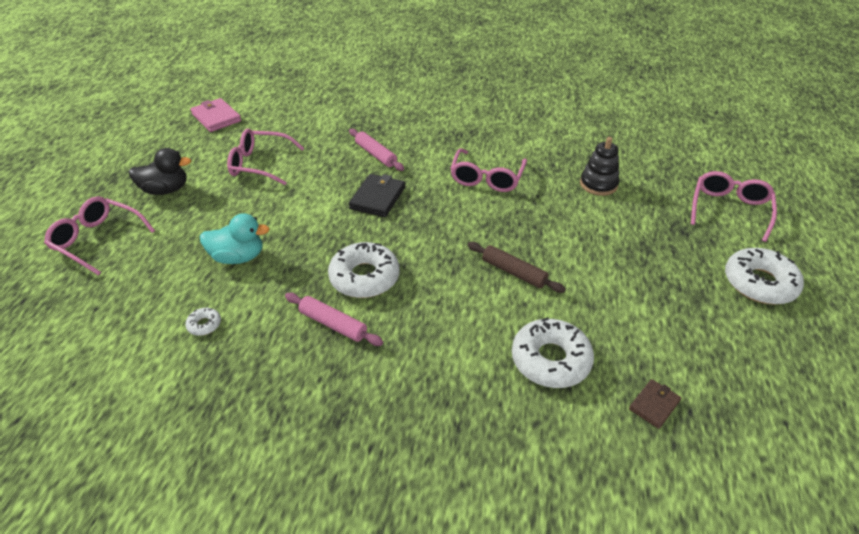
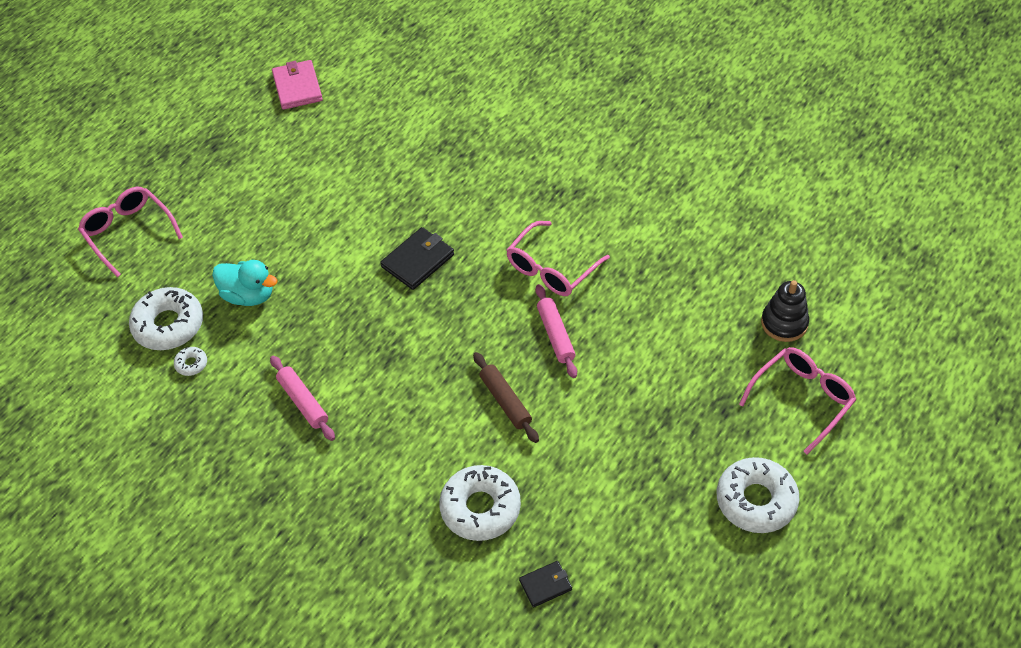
camera: 25 degrees right, 10 degrees up
black duck [129,148,191,195] -> none
pink glasses [227,128,304,185] -> none
white donut [328,242,400,298] -> white donut moved to [129,287,203,350]
pink rolling pin [349,129,404,171] -> pink rolling pin moved to [535,284,577,378]
black stacking toy [580,137,619,196] -> black stacking toy moved to [761,280,809,342]
brown wallet [629,379,681,429] -> black wallet [519,561,572,607]

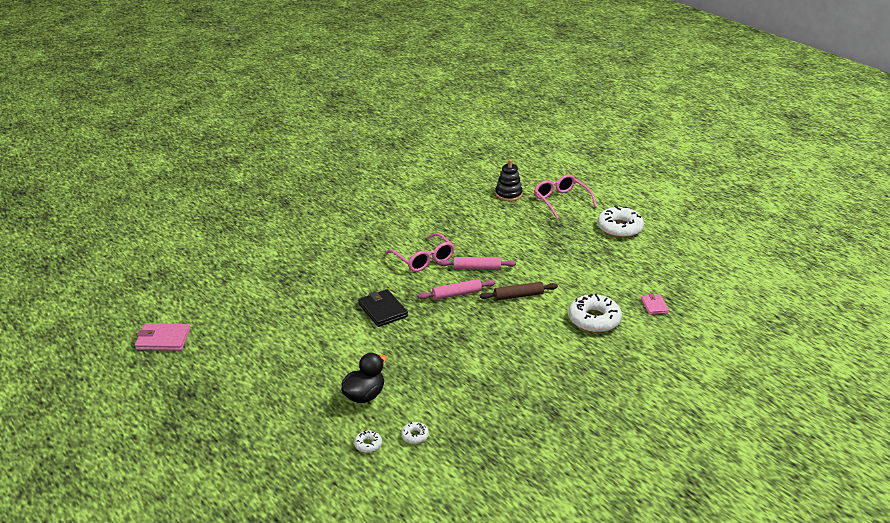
camera: 75 degrees left, 20 degrees down
pink glasses [78,187,183,277] -> none
white donut [129,287,203,350] -> white donut [354,430,382,453], size x0.45
turquoise duck [212,260,278,306] -> black duck [341,353,387,403]
pink rolling pin [270,356,335,441] -> pink rolling pin moved to [418,279,495,300]
black wallet [519,561,572,607] -> pink wallet [641,294,669,315]

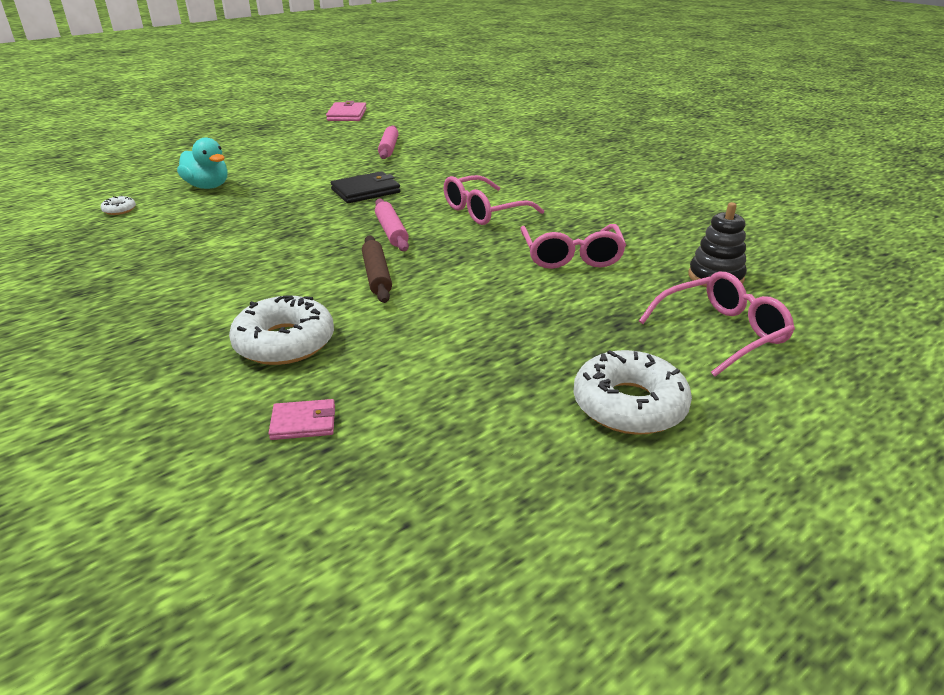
camera: 90 degrees right, 0 degrees up
black duck [341,353,387,403] -> turquoise duck [177,138,228,189]
white donut [354,430,382,453] -> none
pink rolling pin [439,257,516,270] -> pink rolling pin moved to [378,125,399,159]
none -> pink glasses [520,224,626,269]

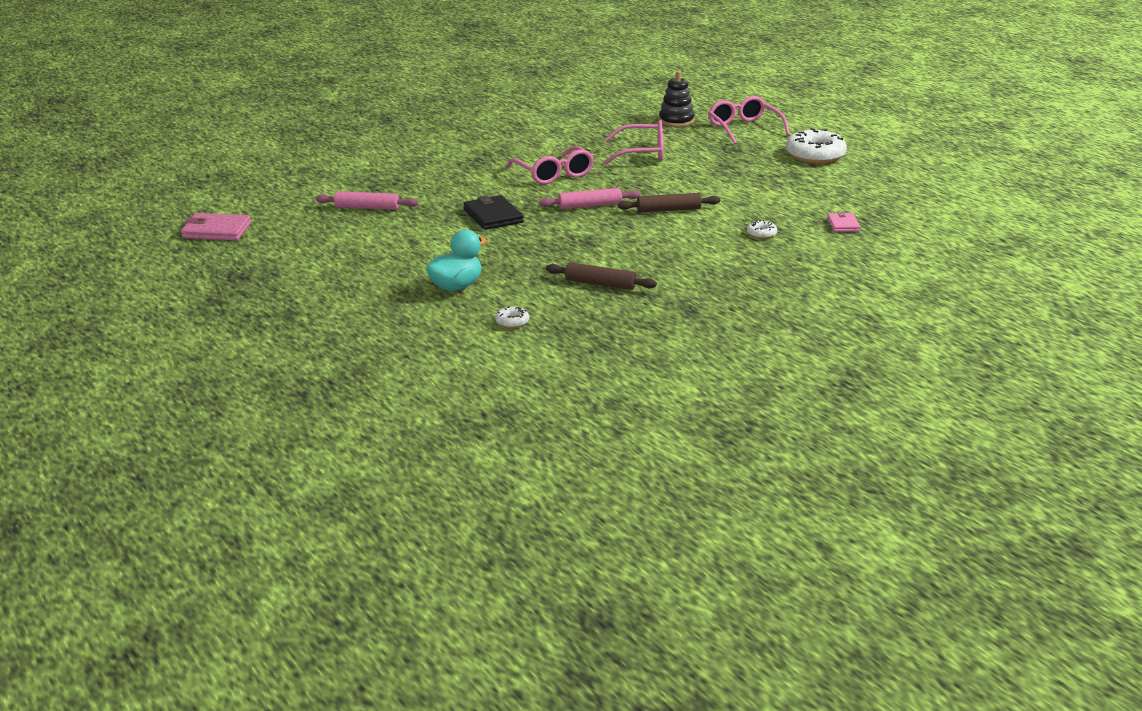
camera: 85 degrees left, 5 degrees down
white donut [229,295,334,365] -> white donut [747,220,777,239], size x0.45
none -> brown rolling pin [546,262,657,290]

